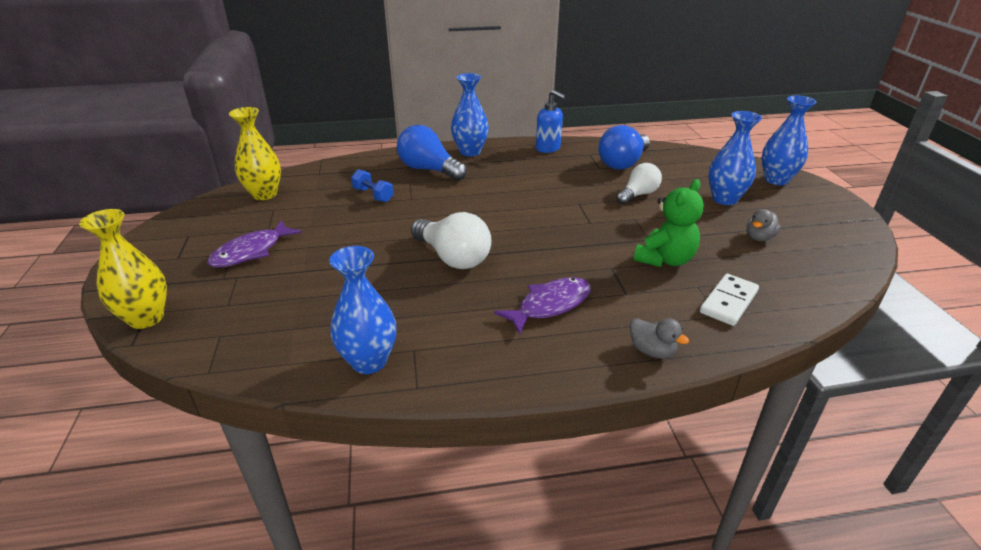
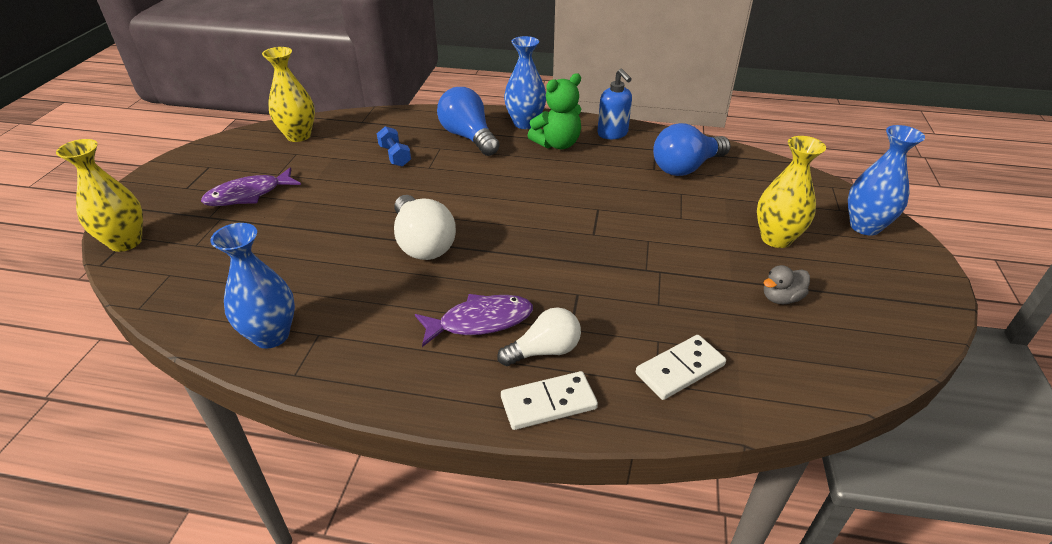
camera: 20 degrees right, 5 degrees up
white light bulb [616,163,662,204] -> white light bulb moved to [497,308,581,366]
grey duck [630,318,689,358] -> white domino [501,371,598,430]
green teddy bear [634,179,704,267] -> green teddy bear moved to [527,73,581,149]
blue vase [708,111,762,205] -> yellow vase [757,136,826,248]

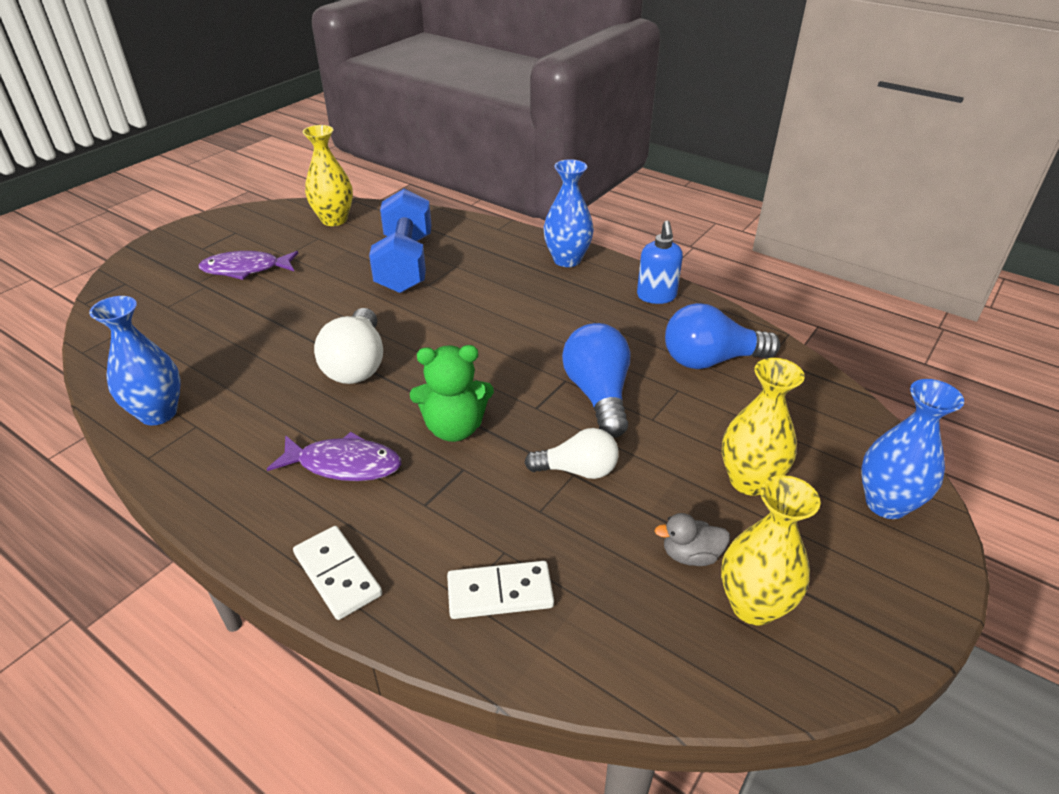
camera: 25 degrees right, 0 degrees up
yellow vase [56,139,143,252] -> yellow vase moved to [721,475,821,625]
blue dumbbell [377,126,411,167] -> blue dumbbell [369,189,432,293], size x2.19
blue light bulb [437,87,500,156] -> blue light bulb moved to [562,323,630,438]
white light bulb [497,308,581,366] -> white light bulb moved to [525,428,619,479]
white domino [501,371,598,430] -> white domino turned 45 degrees clockwise [293,526,382,620]
green teddy bear [527,73,581,149] -> green teddy bear moved to [410,345,494,442]

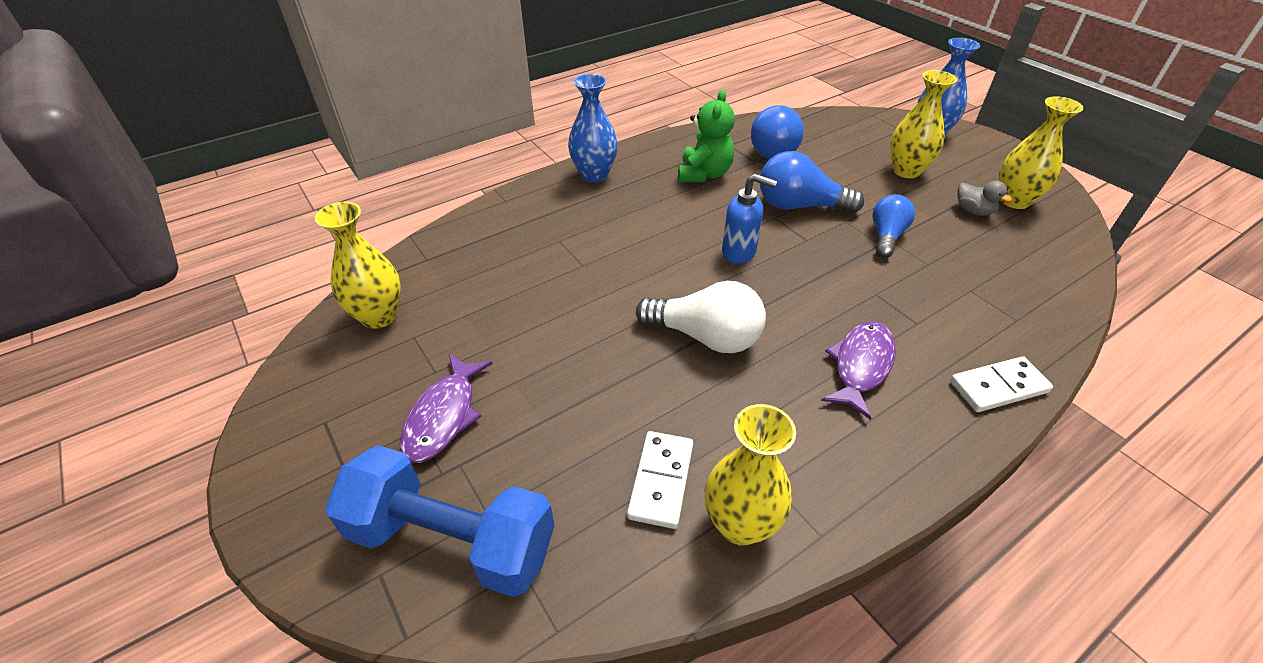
camera: 70 degrees left, 5 degrees up
blue vase [89,296,180,425] -> yellow vase [705,404,796,546]
blue dumbbell [369,189,432,293] -> blue dumbbell moved to [325,445,554,597]
green teddy bear [410,345,494,442] -> green teddy bear moved to [678,90,735,182]
white domino [447,561,554,619] -> white domino moved to [627,431,693,529]
white light bulb [525,428,619,479] -> blue light bulb [872,194,915,258]
blue soap dispenser [637,221,683,304] -> blue soap dispenser moved to [722,174,777,264]
grey duck [655,513,730,566] -> grey duck turned 60 degrees counterclockwise [958,180,1012,216]

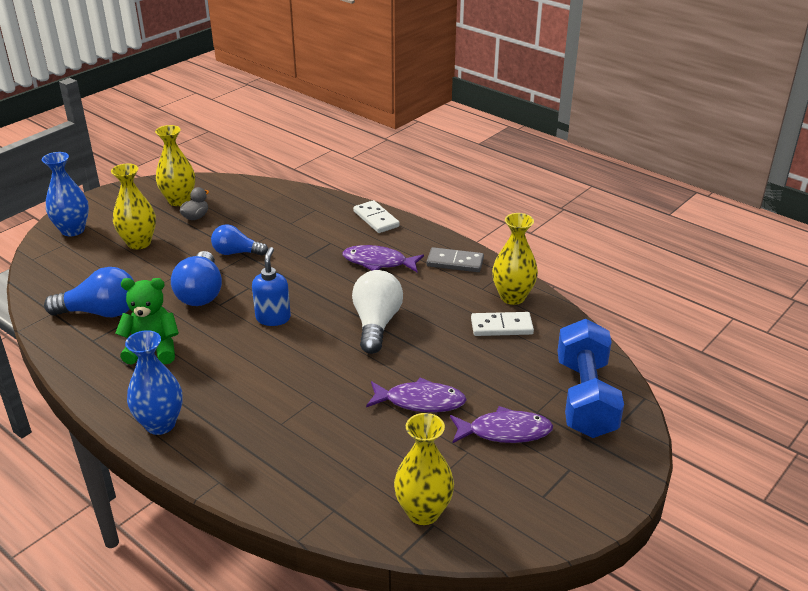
camera: 105 degrees left, 10 degrees down
none -> purple fish [366,377,467,412]
none -> grey domino [426,247,484,272]

